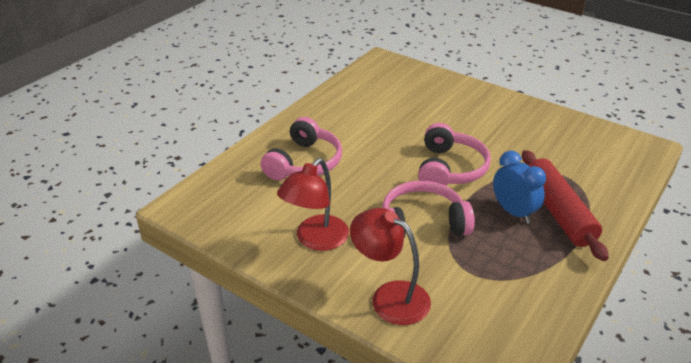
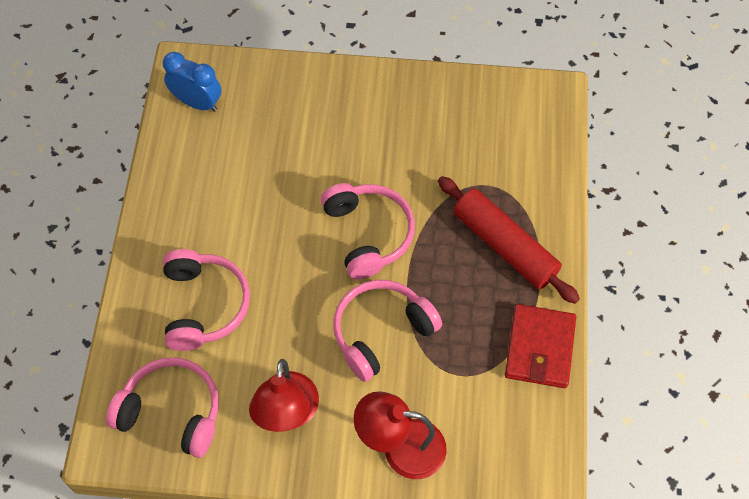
camera: 30 degrees left, 25 degrees up
blue clock [493,150,546,223] -> blue clock moved to [163,52,221,112]
none -> pink headphones [106,357,219,458]
none -> red wallet [505,304,576,388]

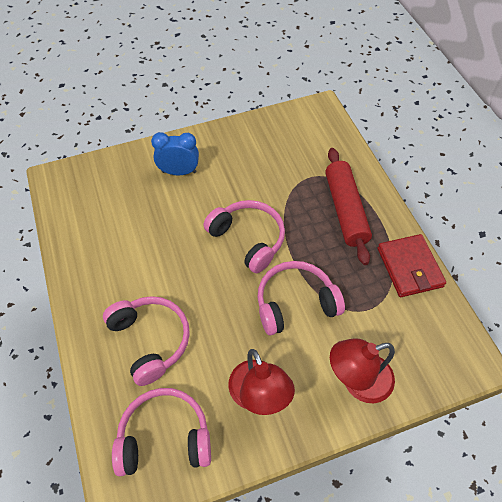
camera: 25 degrees left, 5 degrees down
blue clock [163,52,221,112] -> blue clock moved to [151,132,199,175]
pink headphones [333,280,442,382] -> pink headphones turned 45 degrees clockwise [257,261,345,335]
red rolling pin [438,176,580,304] -> red rolling pin turned 60 degrees clockwise [325,148,372,265]

